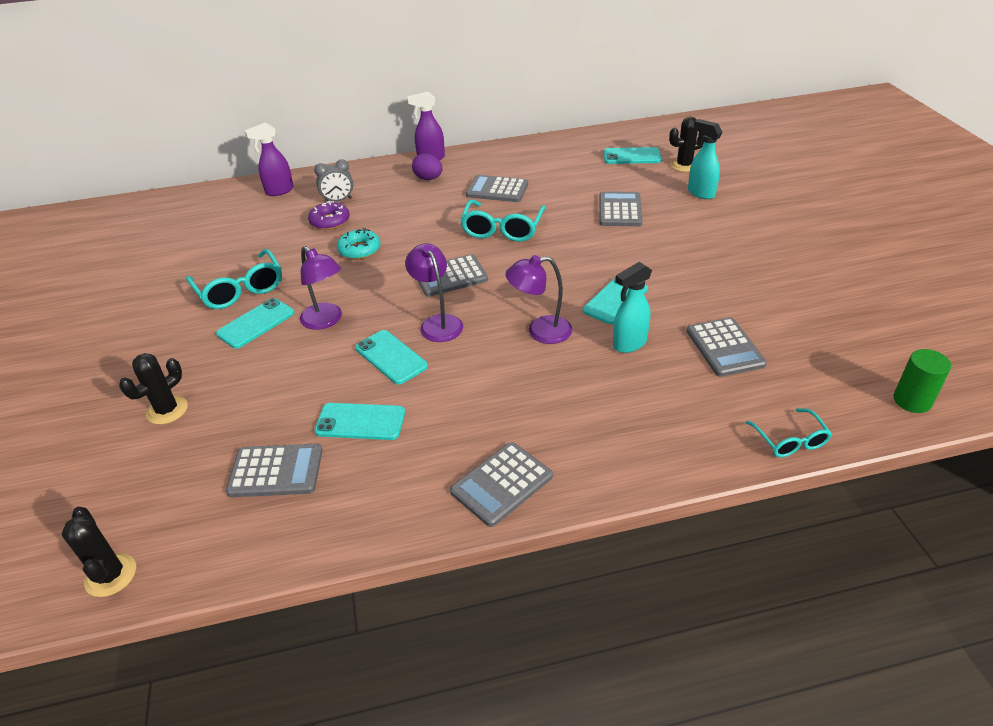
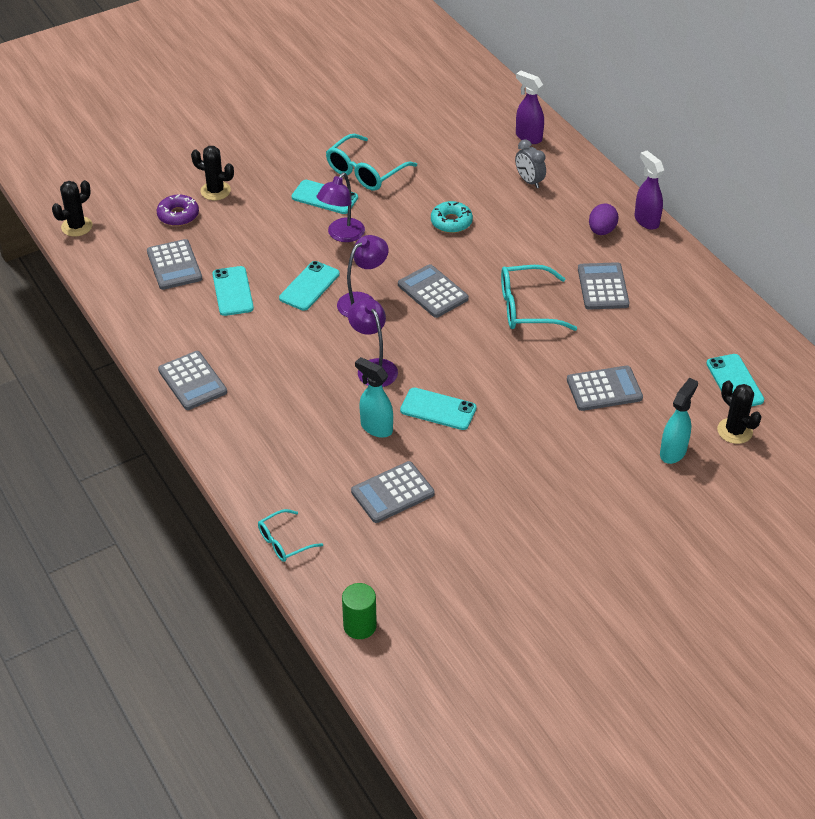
camera: 70 degrees right, 5 degrees up
purple donut [308,201,350,230] -> purple donut moved to [157,194,199,226]
grey calculator [450,442,553,527] -> grey calculator turned 150 degrees counterclockwise [158,351,227,410]

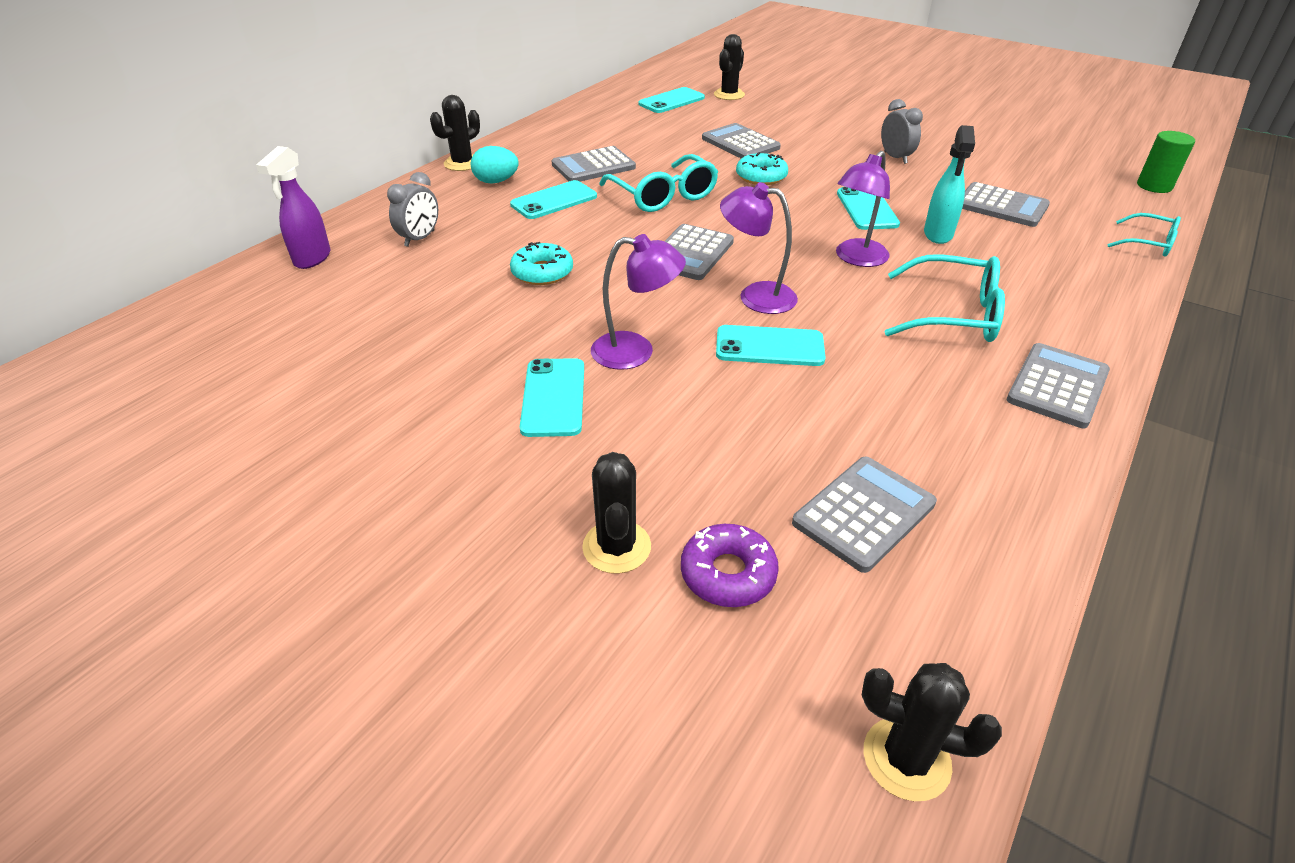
camera: 115 degrees left, 5 degrees down
turquoise phone [212,266,254,316] -> turquoise phone moved to [510,180,597,219]
turquoise glasses [326,134,417,191] -> turquoise glasses moved to [885,254,1005,342]
purple egg [589,204,619,235] -> turquoise egg [471,146,519,183]
purple spray bottle [635,151,665,230] -> black cactus [430,95,480,171]
turquoise spray bottle [660,378,698,464] -> none
none -> turquoise donut [736,152,788,185]
none -> grey clock [881,99,923,164]

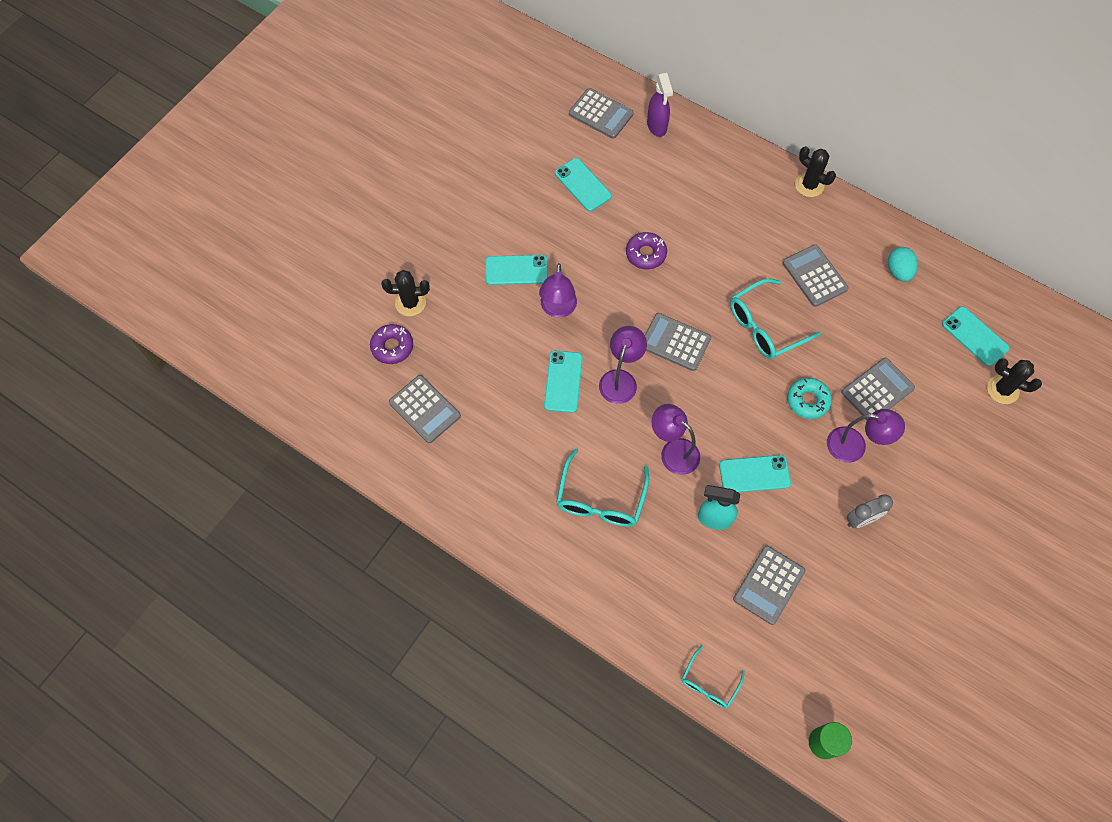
camera: 90 degrees right, 25 degrees up
purple spray bottle [256,146,330,269] -> purple spray bottle turned 120 degrees counterclockwise [647,72,673,137]
grey clock [387,172,438,247] -> none
turquoise egg [471,146,519,183] -> turquoise egg moved to [888,247,918,282]
turquoise phone [510,180,597,219] -> turquoise phone moved to [555,158,612,211]
turquoise donut [510,242,573,285] -> purple donut [626,232,667,269]
black cactus [862,663,1002,801] -> none
grey calculator [1007,343,1110,428] -> grey calculator moved to [569,88,634,139]
none -> purple lamp [827,409,905,463]

